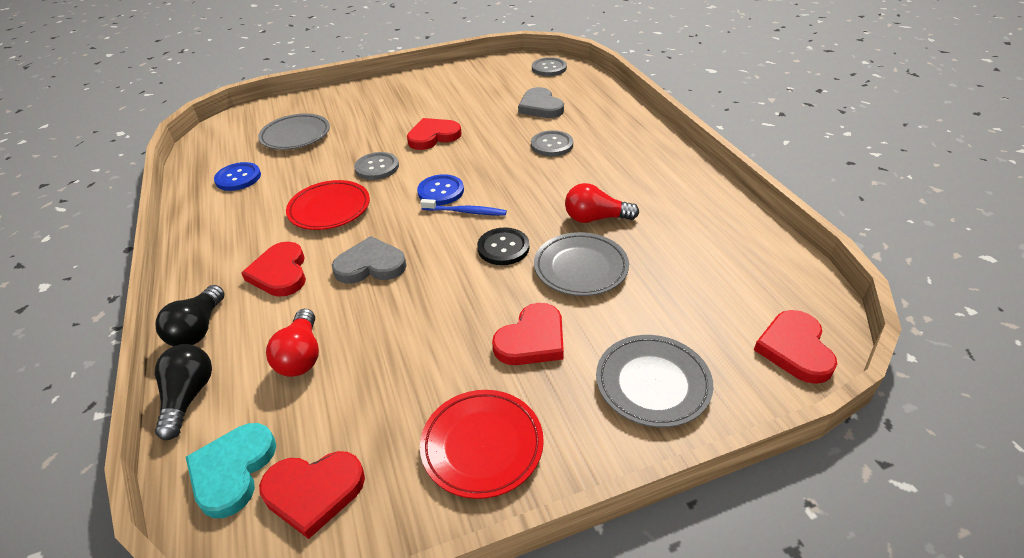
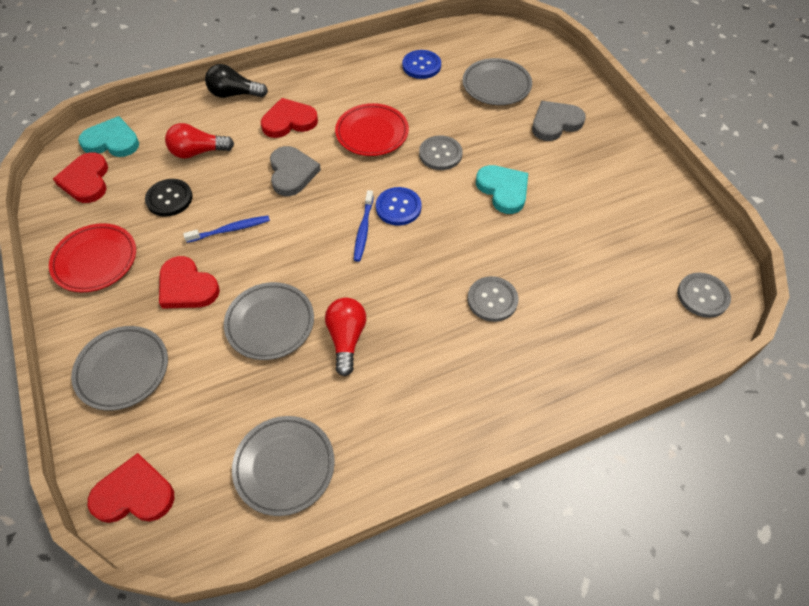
camera: 85 degrees right, 15 degrees up
black light bulb [155,344,212,440] -> none
red heart [407,118,462,150] -> turquoise heart [476,165,528,214]
black button [477,227,529,265] -> black button moved to [145,179,193,217]
grey heart [518,87,564,118] -> grey heart moved to [532,101,586,141]
none -> blue toothbrush [183,216,270,243]
none -> grey plate [232,416,335,516]

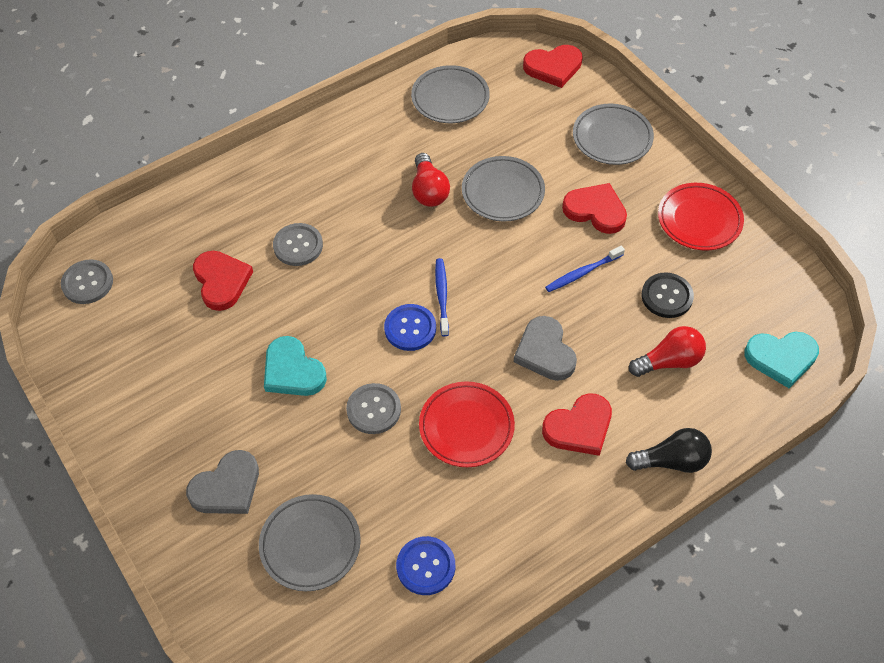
camera: 170 degrees right, 0 degrees up
red heart [53,153,108,203] -> red heart moved to [193,251,253,311]

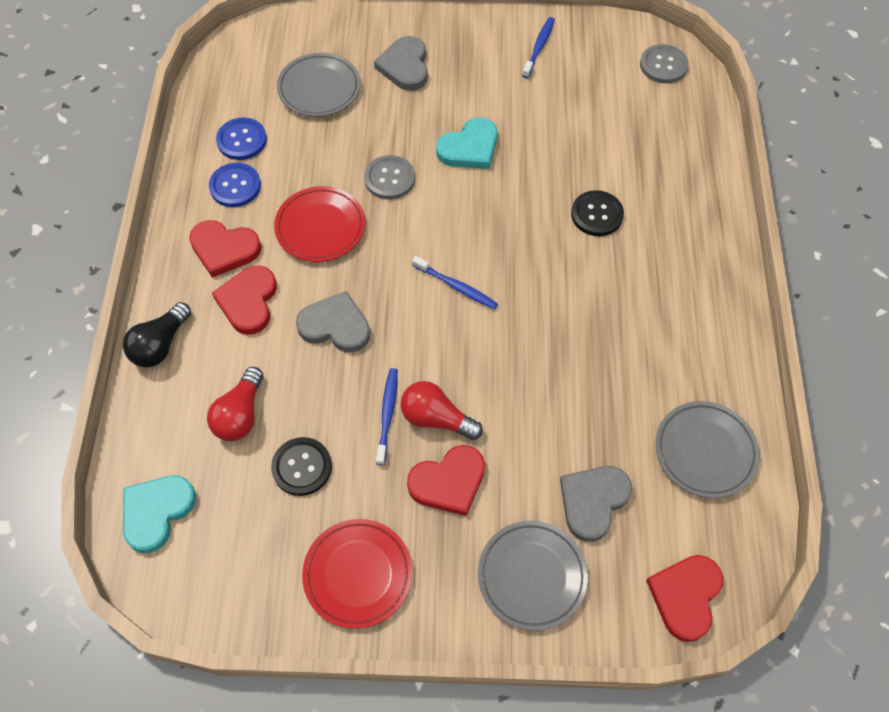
camera: 125 degrees right, 5 degrees up
red heart [193,251,253,311] -> red heart moved to [189,220,261,278]
turquoise heart [264,336,327,396] -> turquoise heart turned 150 degrees clockwise [436,117,497,169]
grey button [273,223,323,266] -> black button [571,190,624,236]
blue button [384,304,436,351] -> blue button moved to [209,163,261,207]
red light bulb [412,153,450,207] -> red light bulb moved to [401,381,483,440]
grey plate [462,156,545,221] -> none
none -> blue toothbrush [522,17,555,78]
none -> grey heart [560,466,632,542]

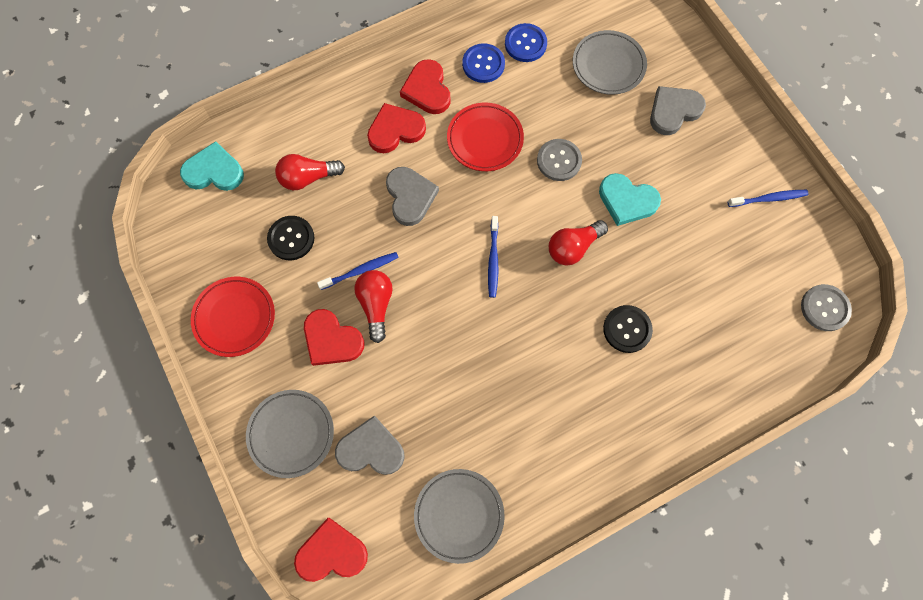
camera: 60 degrees right, 10 degrees up
black light bulb [123,302,191,367] -> none
none -> red light bulb [549,220,608,265]

